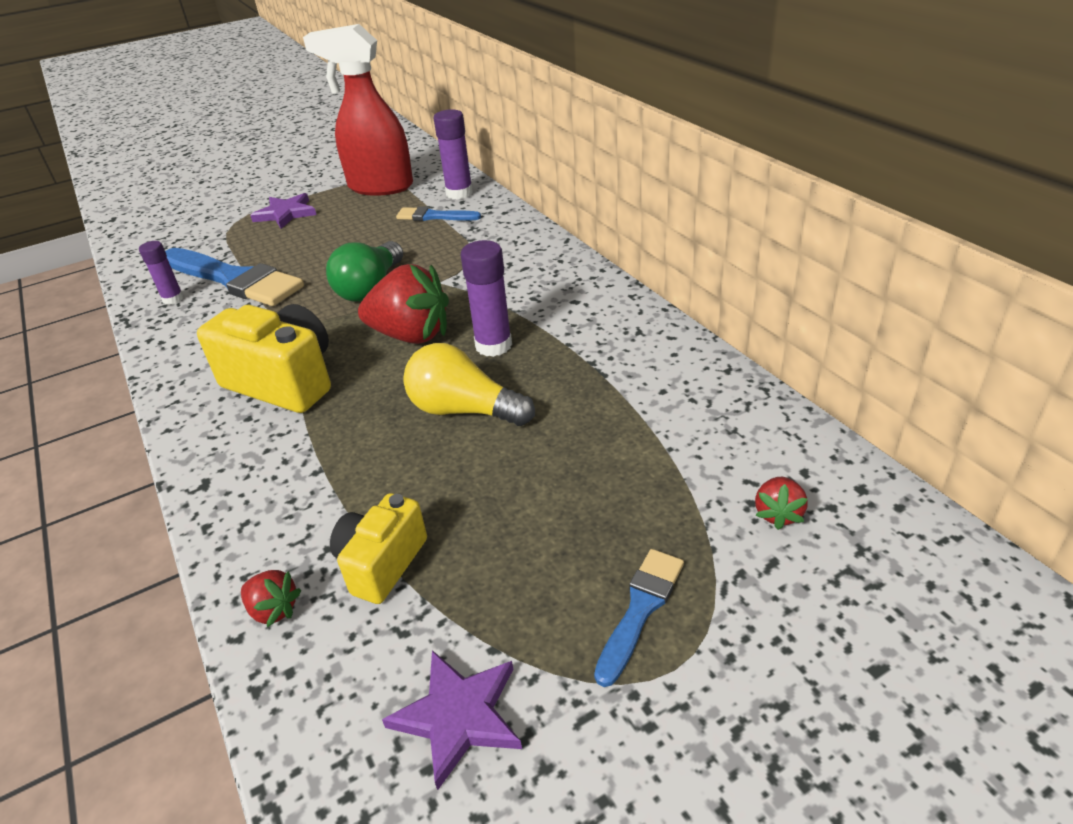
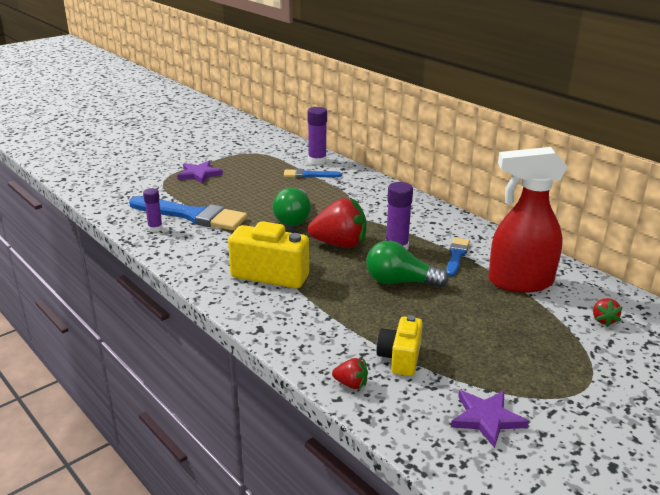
camera: 15 degrees left, 10 degrees down
red spray bottle [303,24,413,196] -> red spray bottle moved to [489,147,568,293]
yellow light bulb [403,343,535,426] -> green light bulb [366,240,449,288]
blue brush [594,549,684,687] -> blue brush moved to [446,237,470,276]

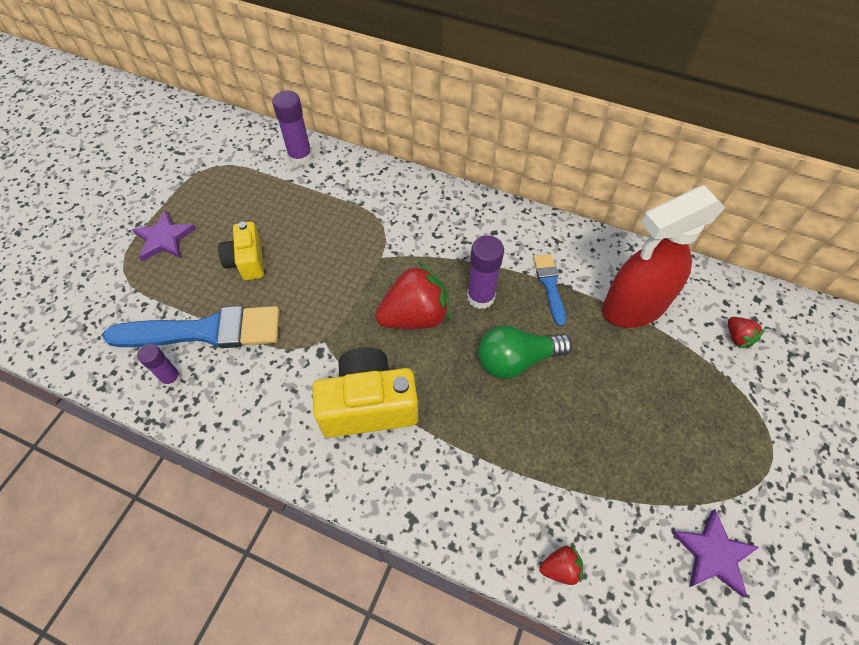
camera: 25 degrees left, 30 degrees up
green light bulb [272,188,311,226] -> none
blue brush [284,169,342,178] -> none
yellow camera [377,315,423,376] -> yellow camera moved to [218,222,264,281]

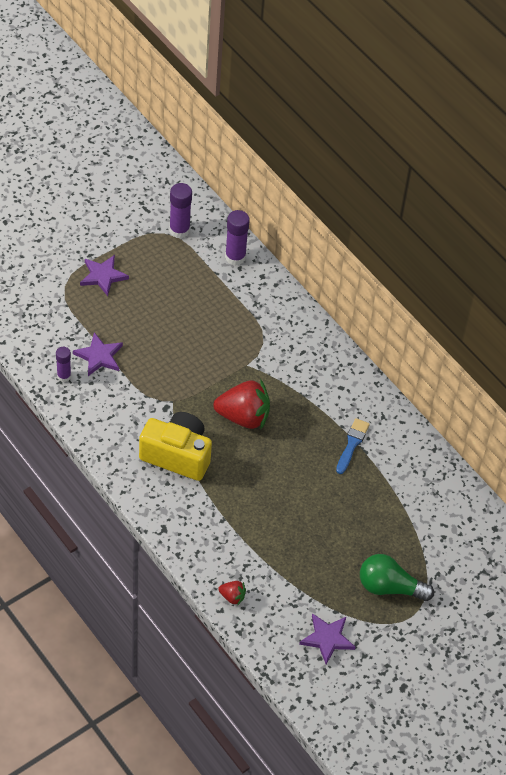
camera: 25 degrees right, 5 degrees down
blue brush [103,306,280,348] -> purple star [73,332,123,376]
yellow camera [218,222,264,281] -> none
purple glue stick [467,235,504,309] -> purple glue stick moved to [169,183,192,238]
green light bulb [478,325,572,379] -> green light bulb moved to [360,554,434,601]
red spray bottle [602,186,726,328] -> none
red strawberry [728,317,765,348] -> none

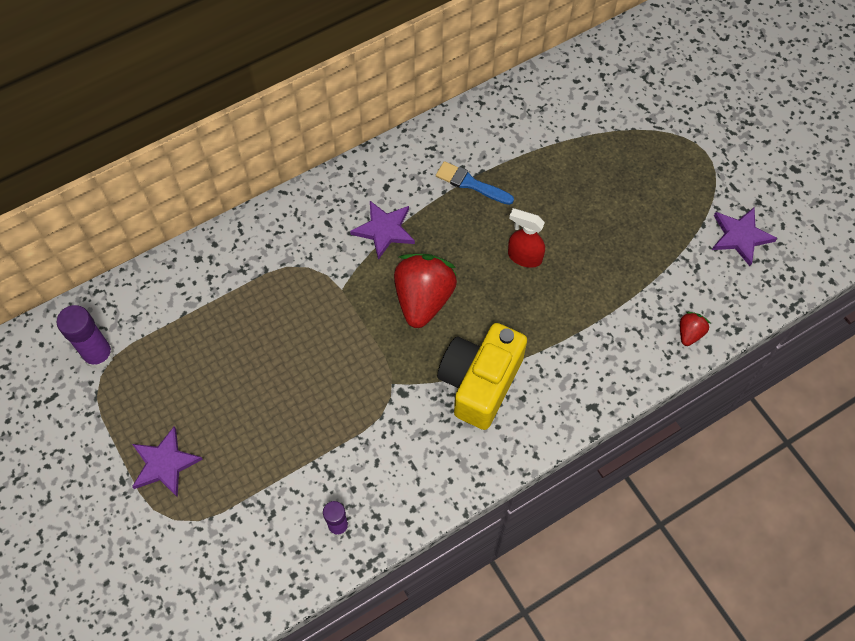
camera: 80 degrees left, 10 degrees up
purple star [73,332,123,376] -> purple star moved to [350,201,415,260]
purple glue stick [225,210,250,265] -> none
green light bulb [360,554,434,601] -> none
none -> red spray bottle [508,208,545,268]

